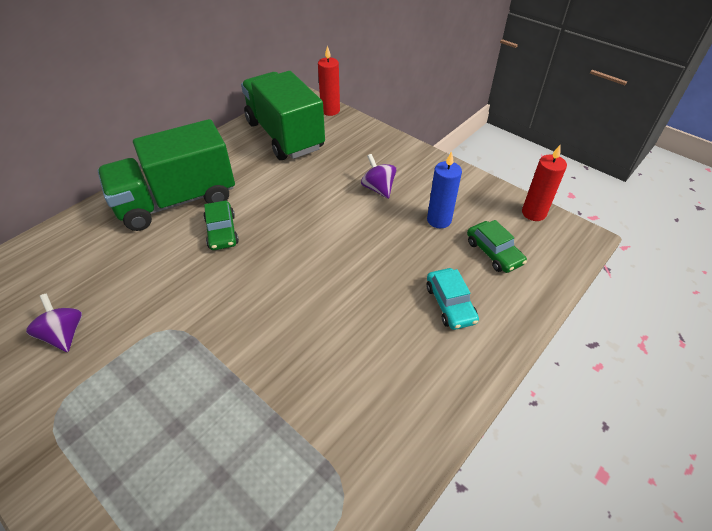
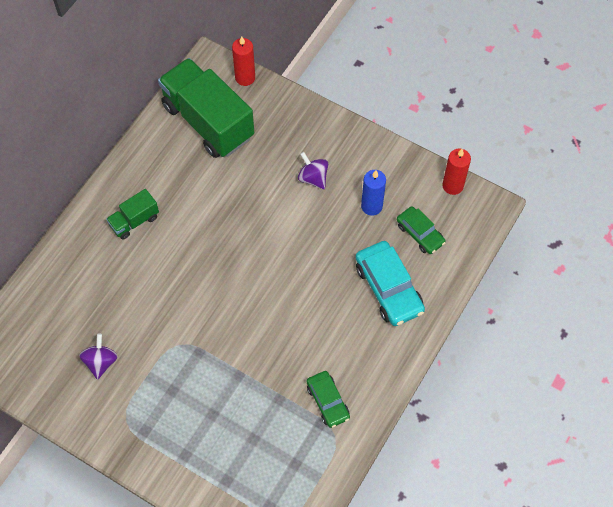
camera: 10 degrees left, 15 degrees up
purple spinning top [26,294,82,352] -> purple spinning top turned 45 degrees clockwise [79,334,118,380]
green truck [97,119,235,231] -> green truck [106,189,159,240], size x0.47
green car [204,201,239,250] -> green car moved to [307,371,350,428]
turquoise car [426,268,479,330] -> turquoise car [355,241,425,326], size x1.62

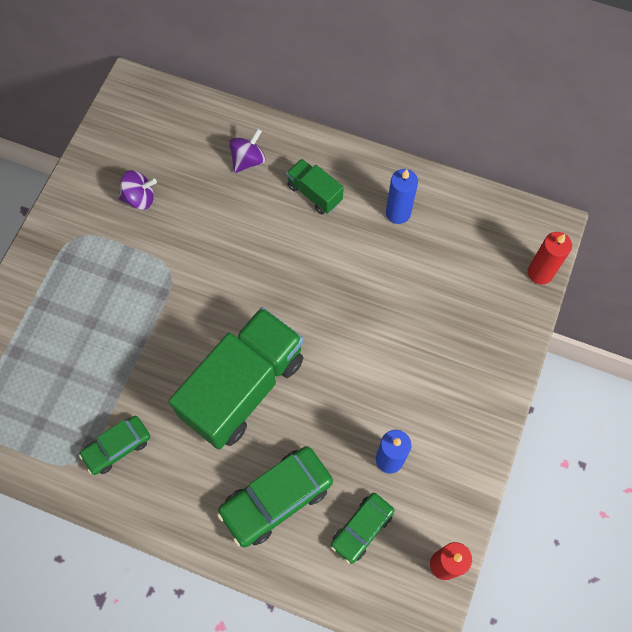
camera: 80 degrees right, 5 degrees up
green truck [158,58,254,158] -> green truck moved to [168,307,304,450]
purple spinning top [298,152,328,189] -> purple spinning top moved to [229,129,265,173]
turquoise car [355,241,425,326] -> green car [217,446,333,547]
none -> blue candle [386,169,418,224]

